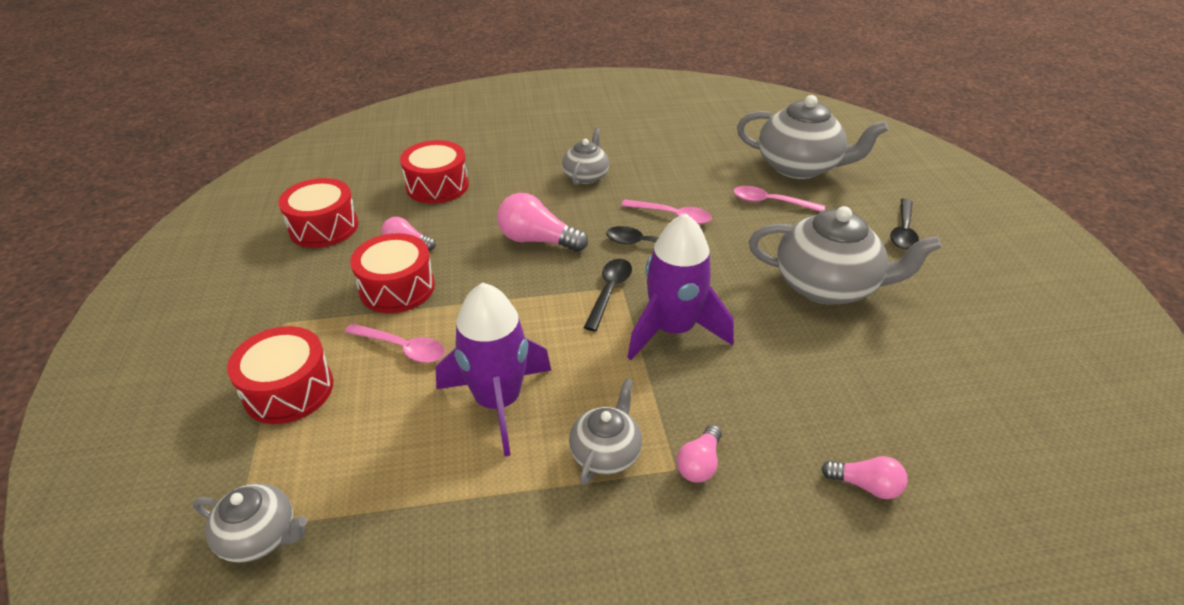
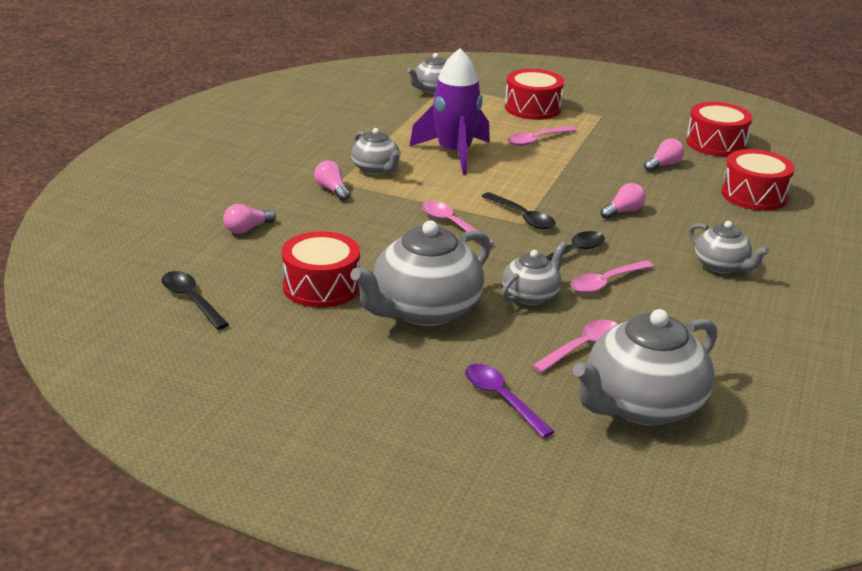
camera: 120 degrees right, 10 degrees down
red drum [350,233,435,313] -> red drum moved to [282,231,360,308]
pink light bulb [497,193,588,252] -> pink light bulb [600,183,646,219], size x0.59
purple rocket [627,213,734,360] -> pink spoon [422,201,494,246]
black spoon [890,199,919,249] -> black spoon moved to [162,271,229,330]
none -> purple spoon [465,364,554,438]
none -> grey teapot [502,242,567,305]

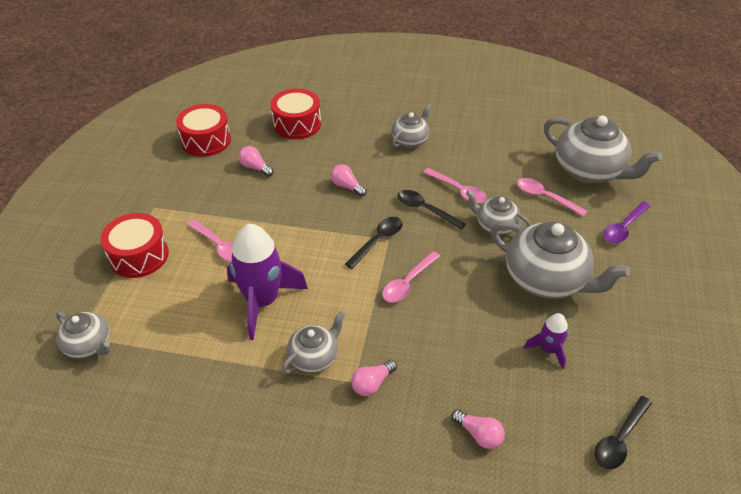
camera: 100 degrees left, 15 degrees up
red drum [282,231,360,308] -> purple rocket [524,313,569,369]

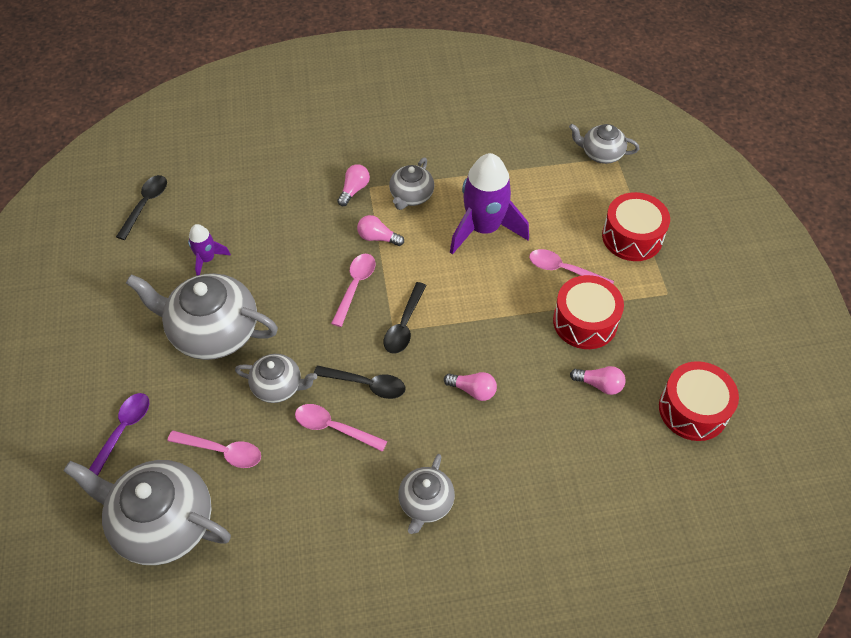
camera: 160 degrees right, 10 degrees up
red drum [271,89,321,139] -> red drum moved to [553,275,624,349]
pink light bulb [452,409,505,449] -> pink light bulb moved to [357,215,404,246]

